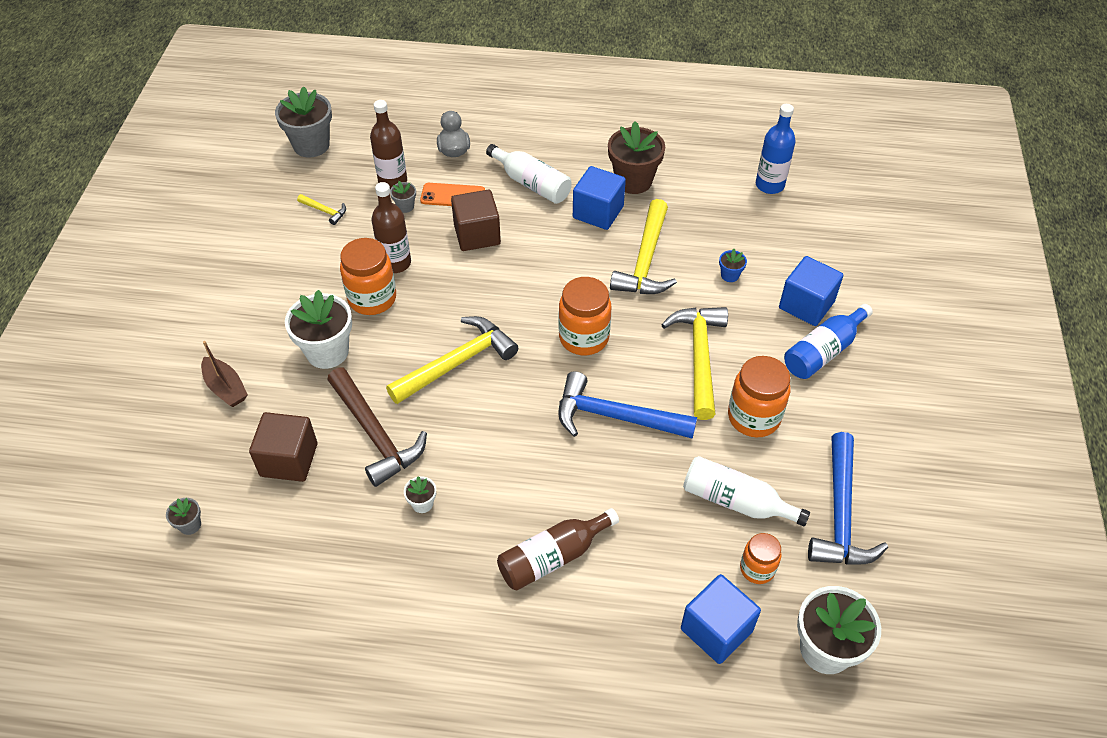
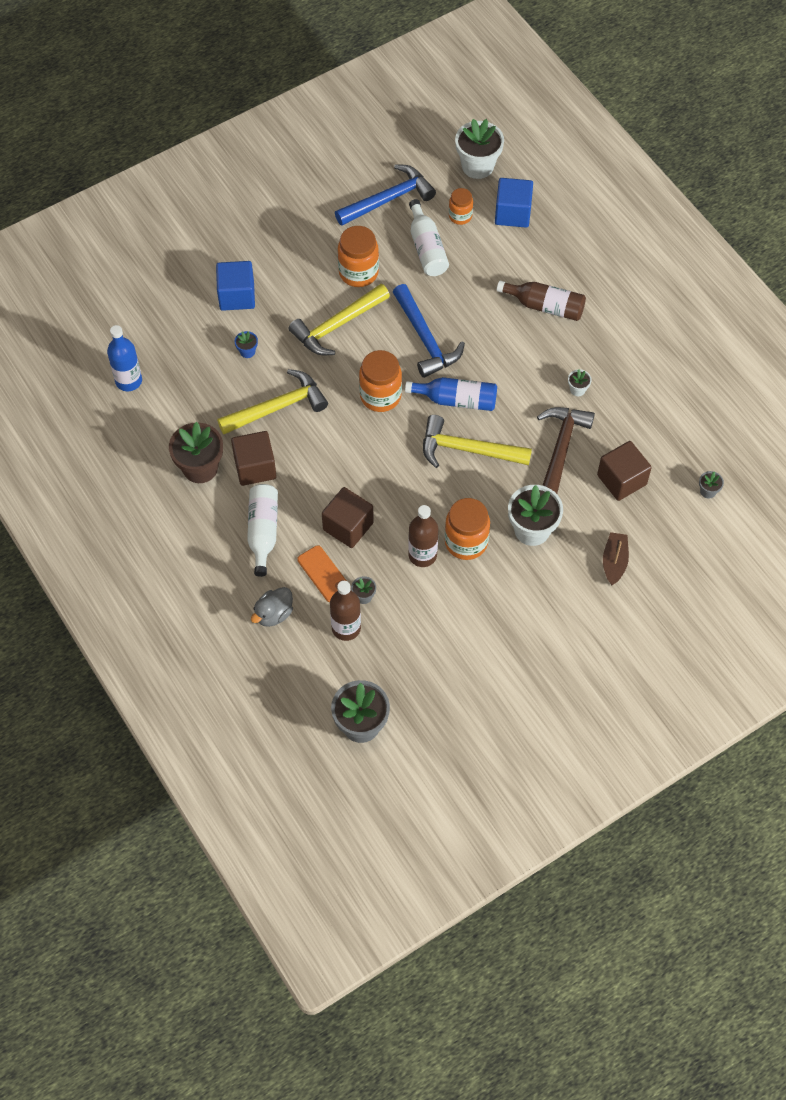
camera: 130 degrees left, 10 degrees up
yellow hammer [297,194,346,225] -> none
blue cube [573,166,626,230] -> brown cube [231,431,277,486]
blue bottle [784,304,873,379] -> blue bottle moved to [405,377,497,411]

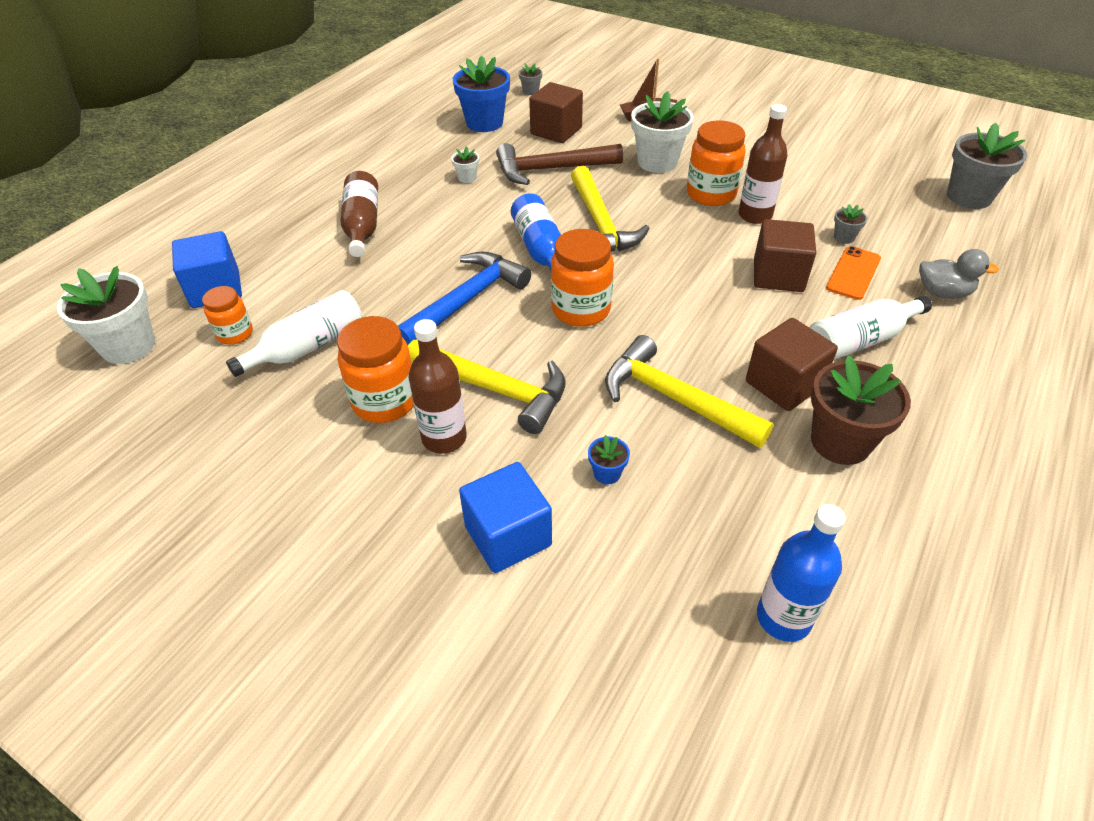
camera: 115 degrees left, 15 degrees down
brown bottle [330,581,361,641] -> brown bottle moved to [409,319,467,454]
blue hammer [335,164,436,226] -> none
none -> blue flower pot [453,56,510,132]

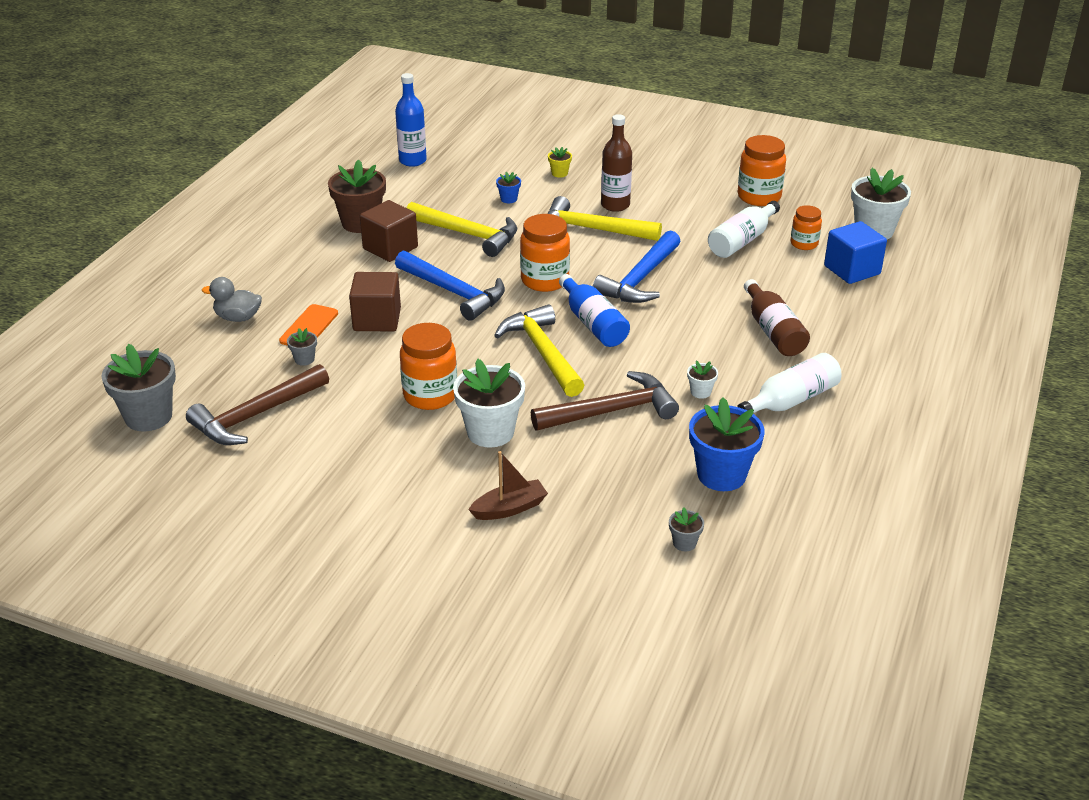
camera: 170 degrees right, 10 degrees down
orange jar [337,316,414,423] -> orange jar moved to [738,135,786,206]
blue cube [459,462,552,573] -> yellow flower pot [548,147,572,177]
brown cube [529,82,583,143] -> none
brown bottle [738,104,787,224] -> none
white bottle [810,296,932,360] -> white bottle moved to [737,353,841,413]
none -> brown hammer [186,364,329,445]
none -> blue hammer [395,251,505,321]

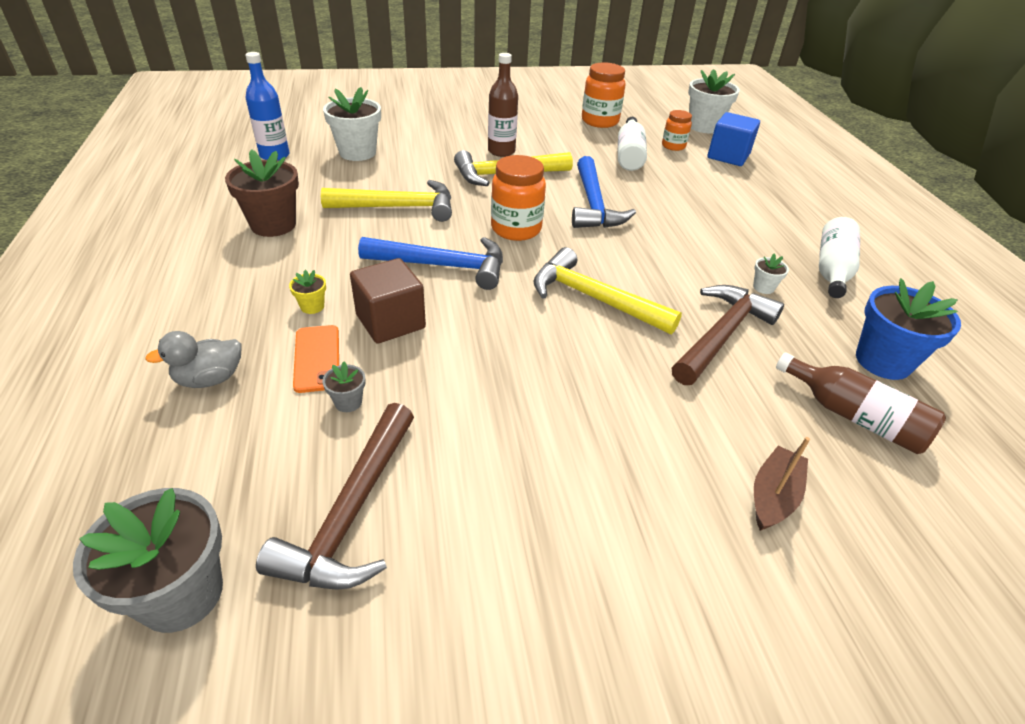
camera: 35 degrees left, 5 degrees up
brown cube [360,200,418,262] -> none
orange jar [400,323,457,410] -> none
white flower pot [453,358,525,447] -> white flower pot moved to [323,87,381,161]
blue flower pot [496,172,521,203] -> none
yellow flower pot [548,147,572,177] -> yellow flower pot moved to [289,270,326,314]
blue bottle [559,274,630,347] -> none
grey flower pot [669,507,704,551] -> none
brown bottle [744,279,810,356] -> brown bottle moved to [776,352,946,454]

